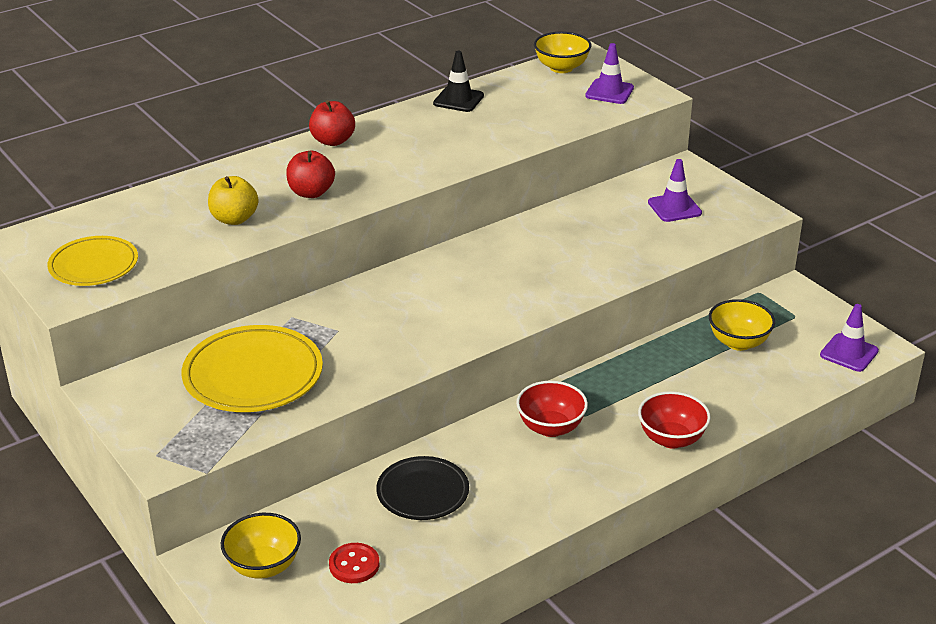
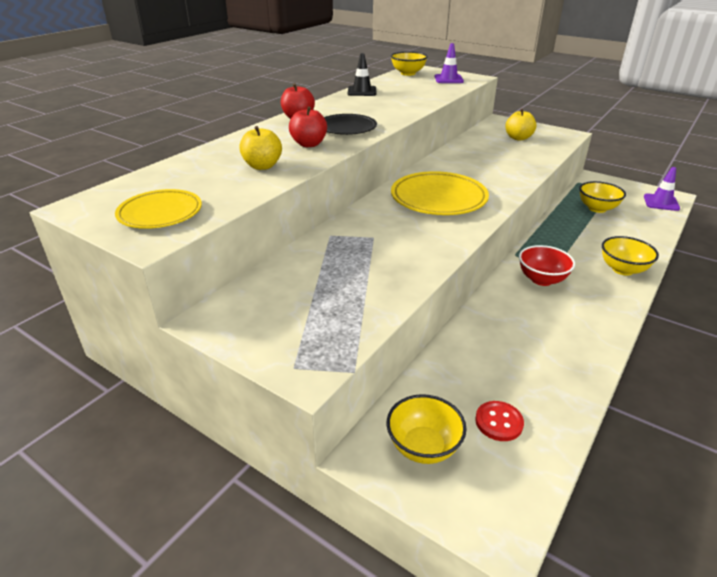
camera: 20 degrees left, 0 degrees up
yellow plate [182,325,323,412] -> yellow plate moved to [391,171,489,215]
black plate [376,456,469,520] -> black plate moved to [324,114,377,135]
red bowl [638,391,711,449] -> yellow bowl [602,236,659,276]
purple traffic cone [648,159,702,222] -> yellow apple [505,109,537,141]

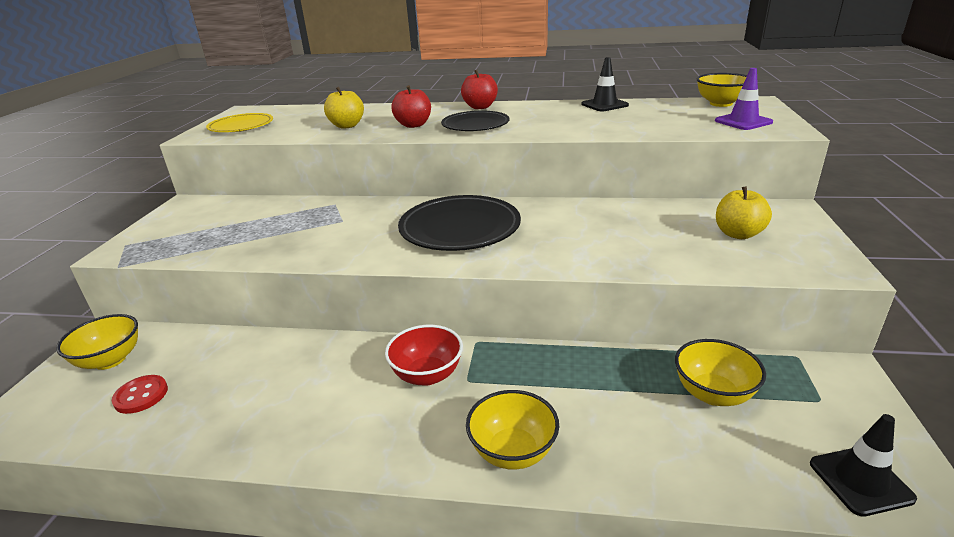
camera: 65 degrees right, 5 degrees down
yellow plate [391,171,489,215] -> black plate [398,195,521,251]
purple traffic cone [644,167,680,211] -> black traffic cone [810,414,917,516]

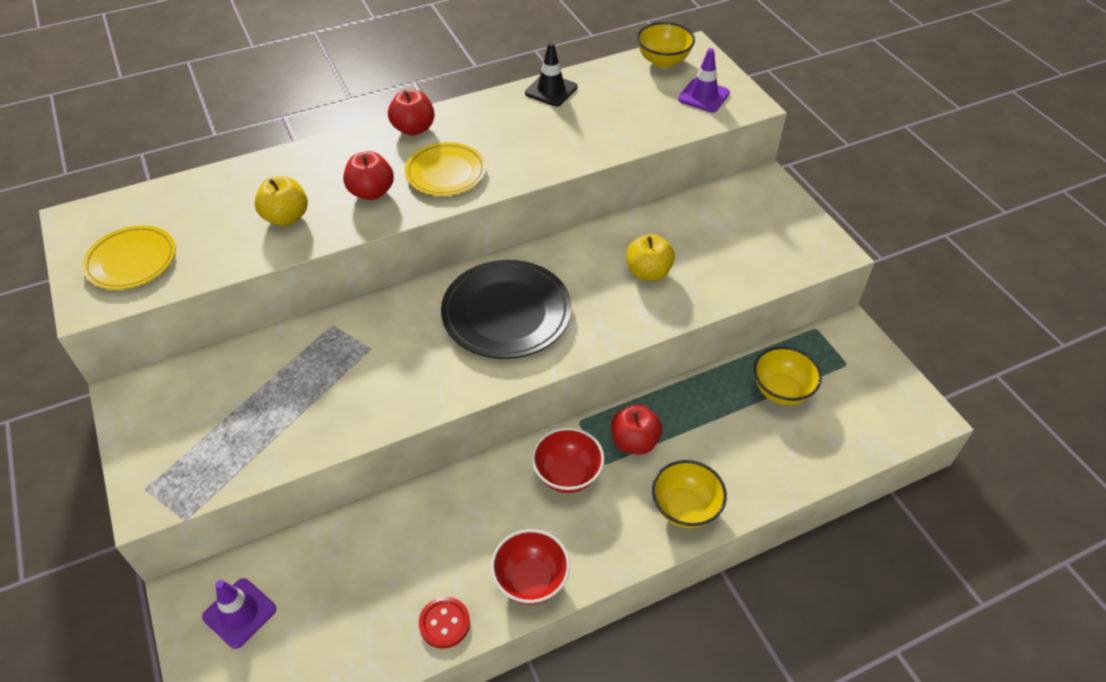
camera: 35 degrees left, 20 degrees up
yellow bowl [56,314,138,370] -> purple traffic cone [202,578,276,649]
red button [112,375,168,414] -> red button moved to [419,597,470,649]
black plate [441,111,509,131] -> yellow plate [405,142,486,196]
yellow apple [716,186,772,239] -> yellow apple moved to [626,234,675,281]
black traffic cone [810,414,917,516] -> none
none -> red bowl [491,529,570,604]
none -> red apple [611,405,662,455]

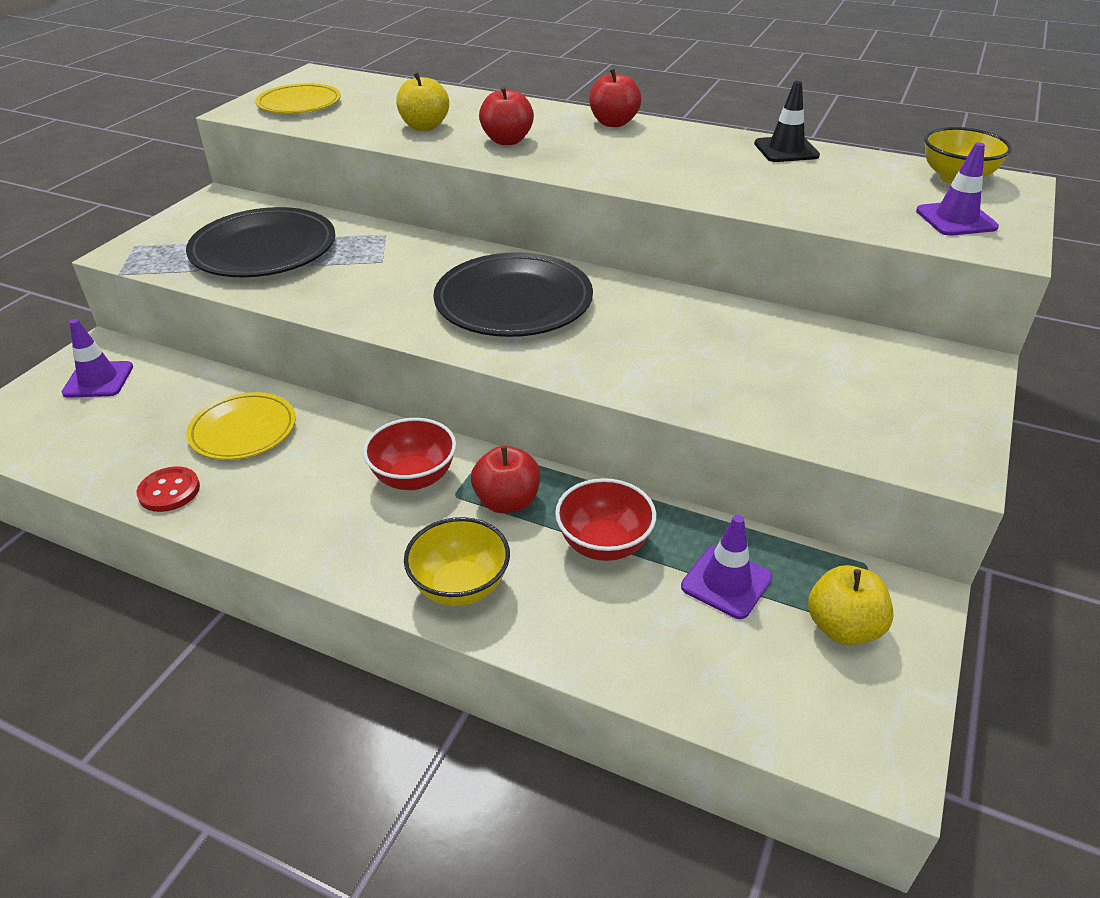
camera: 50 degrees right, 10 degrees down
yellow plate [405,142,486,196] -> yellow plate moved to [186,392,296,460]
red bowl [491,529,570,604] -> red bowl moved to [555,478,656,561]
yellow apple [626,234,675,281] -> yellow apple moved to [808,565,894,645]
yellow bowl [754,346,822,405] -> purple traffic cone [681,515,772,619]
none -> black plate [186,207,335,277]

